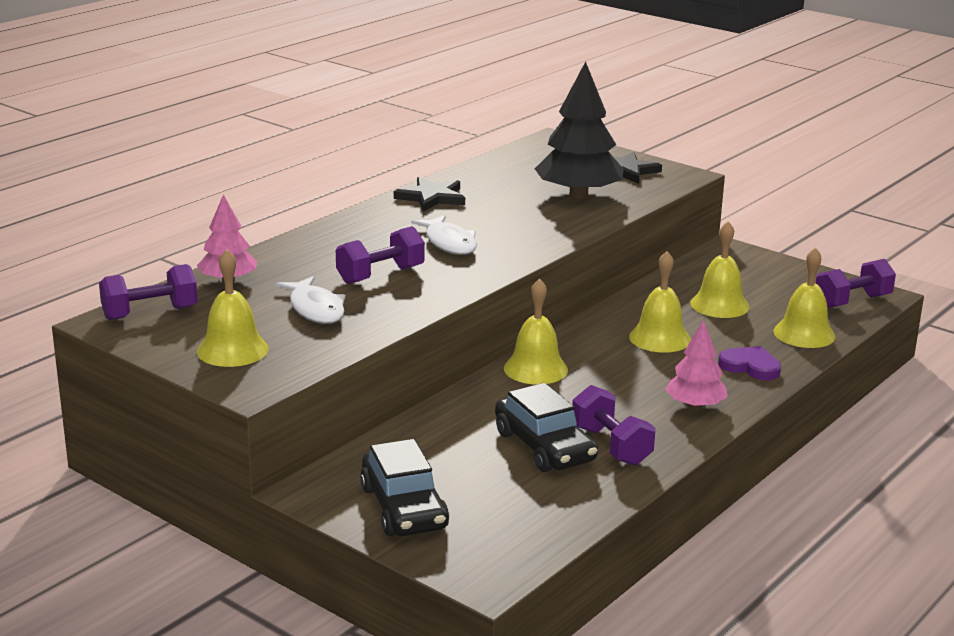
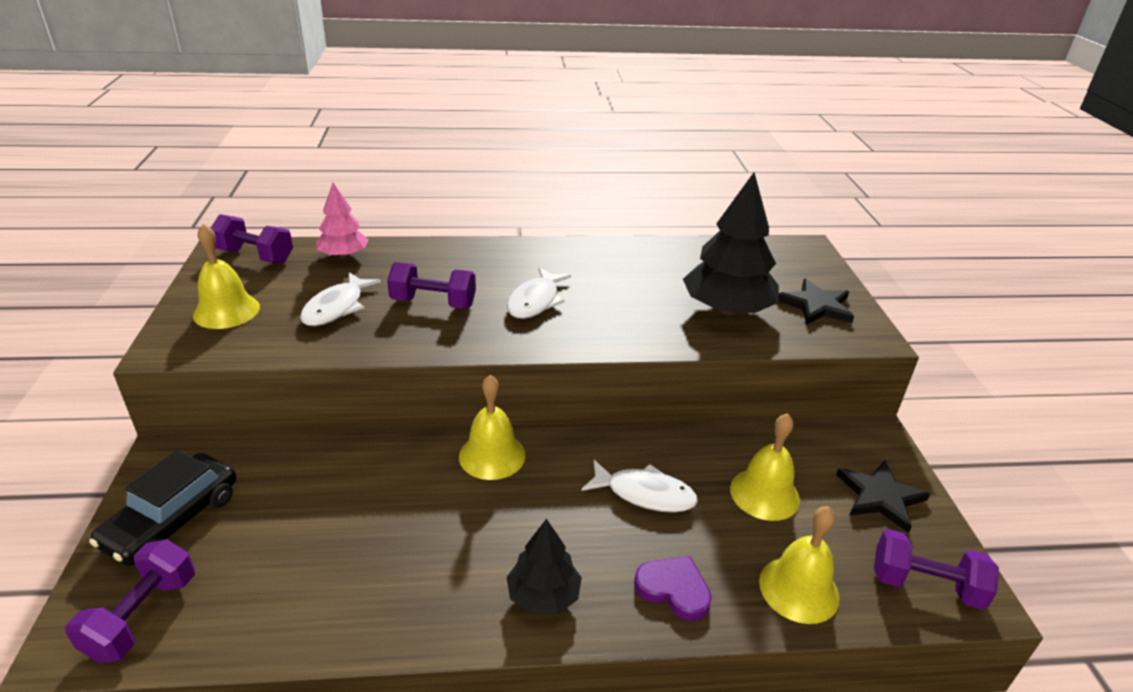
camera: 45 degrees right, 10 degrees up
black star [394,177,465,212] -> black star moved to [836,461,930,533]
black car [495,383,598,472] -> none
purple dumbbell [572,385,656,465] -> purple dumbbell moved to [66,539,195,663]
yellow bell [629,251,691,353] -> white fish [581,460,698,513]
pink tree [665,320,728,409] -> black tree [507,519,582,615]
purple heart [718,346,781,380] -> purple heart turned 45 degrees counterclockwise [634,556,712,621]

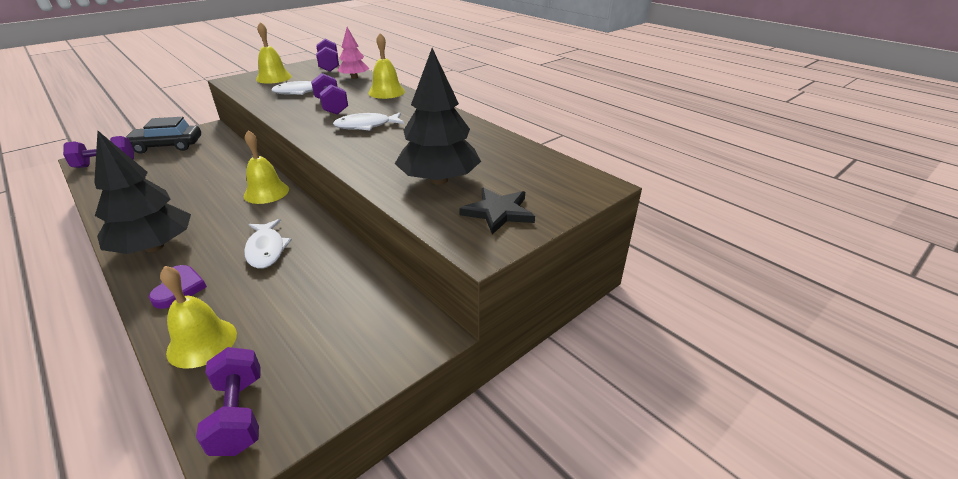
camera: 55 degrees right, 0 degrees up
black tree [507,519,582,615] -> black tree [94,131,191,254], size x1.72
yellow bell [730,413,800,521] -> yellow bell moved to [368,33,405,99]
black star [836,461,930,533] -> none

